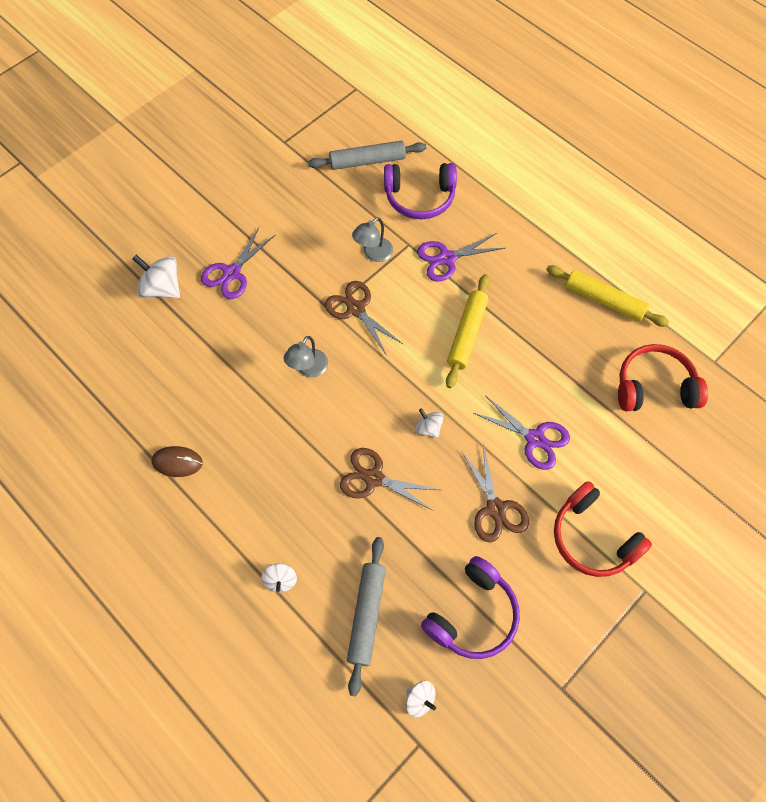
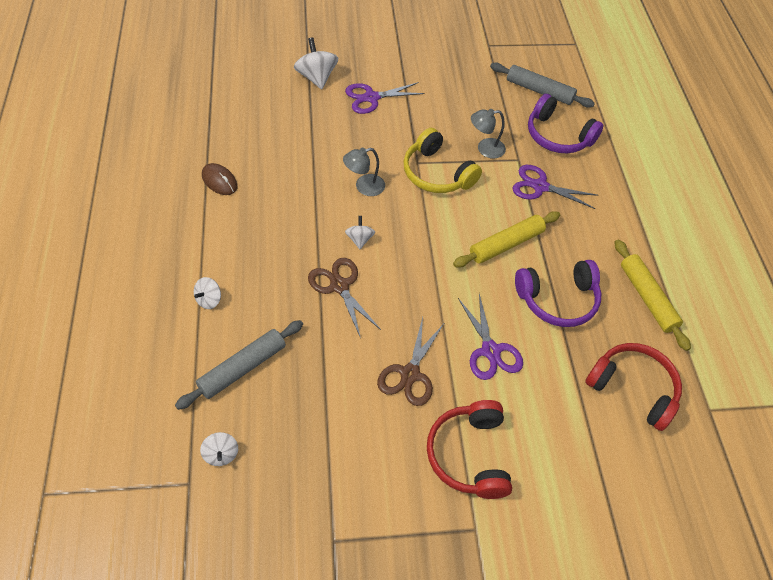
camera: 35 degrees right, 10 degrees down
brown scissors [325,281,404,356] -> yellow headphones [404,128,482,193]
white spinning top [415,408,444,438] -> white spinning top moved to [345,216,375,249]
purple headphones [421,556,520,659] -> purple headphones moved to [515,260,601,327]

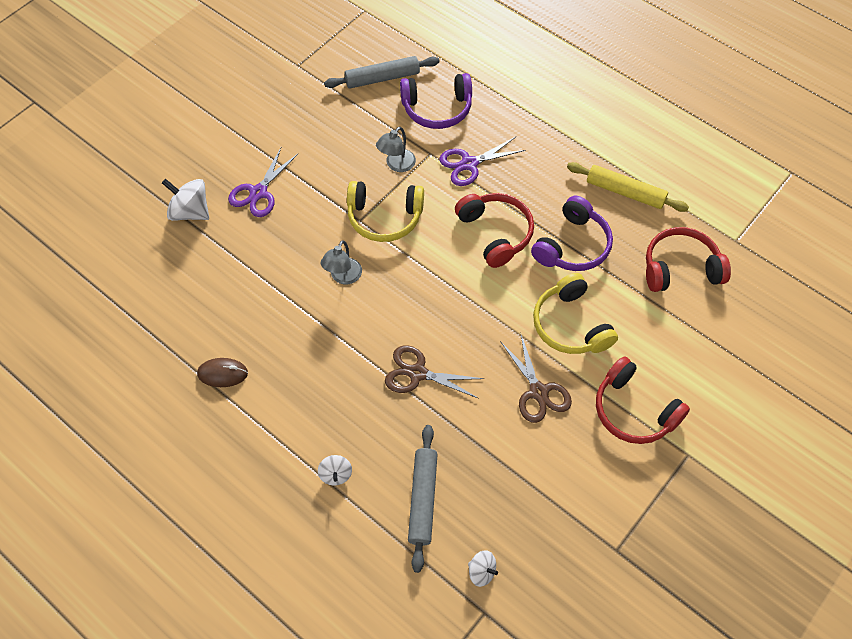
camera: 40 degrees left, 5 degrees up
white spinning top [345,216,375,249] -> none
yellow rolling pin [453,211,560,268] -> red headphones [455,193,534,268]
purple scissors [458,294,523,380] -> yellow headphones [533,273,618,354]

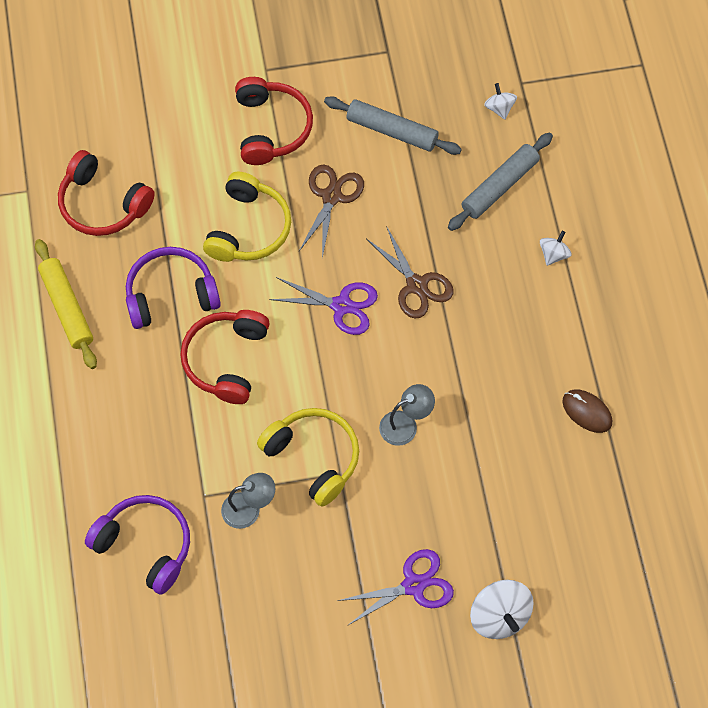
camera: 140 degrees left, 5 degrees up
grey rolling pin [324,56,440,89] -> grey rolling pin moved to [324,96,462,155]
purple scissors [439,137,526,186] -> purple scissors moved to [269,277,378,335]

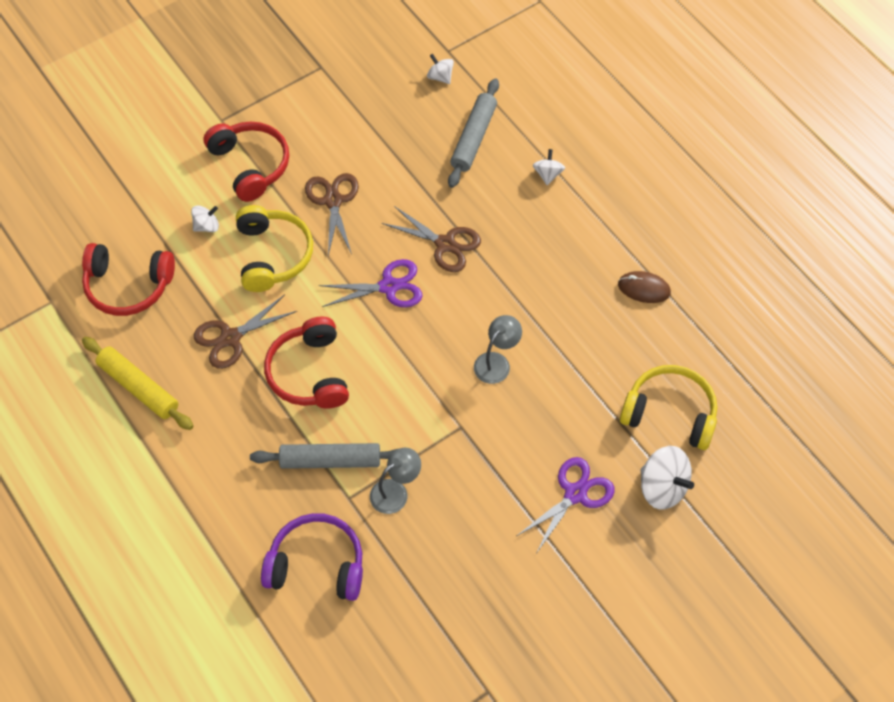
camera: 25 degrees left, 5 degrees down
purple headphones [126,247,221,329] -> brown scissors [194,294,297,369]
yellow headphones [257,408,359,507] -> yellow headphones moved to [620,365,717,450]
grey rolling pin [324,96,462,155] -> grey rolling pin moved to [250,443,397,469]
none -> white spinning top [191,205,219,232]

